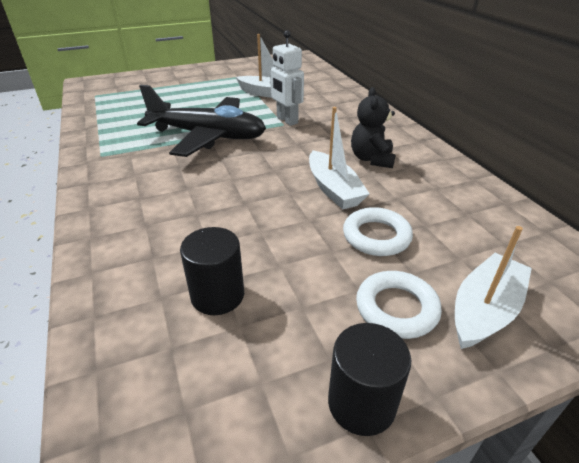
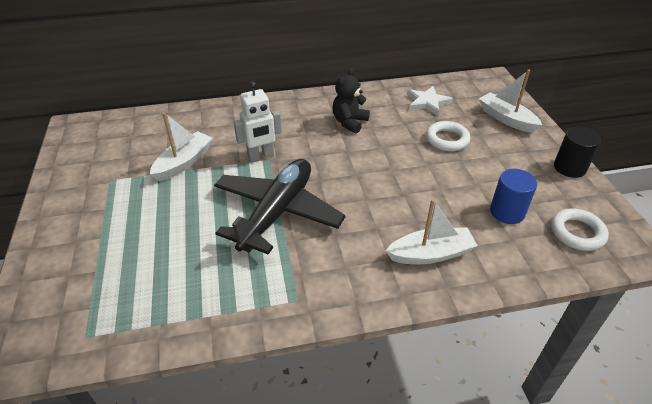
camera: 80 degrees left, 5 degrees up
black cylinder [180,227,244,315] -> blue cylinder [490,169,537,224]
white boat [309,107,369,210] -> white boat moved to [386,199,478,264]
black teddy bear [351,87,395,168] -> black teddy bear turned 105 degrees clockwise [332,68,370,134]
white ring [356,271,442,339] -> white ring moved to [551,209,609,251]
none -> white star [407,86,453,116]

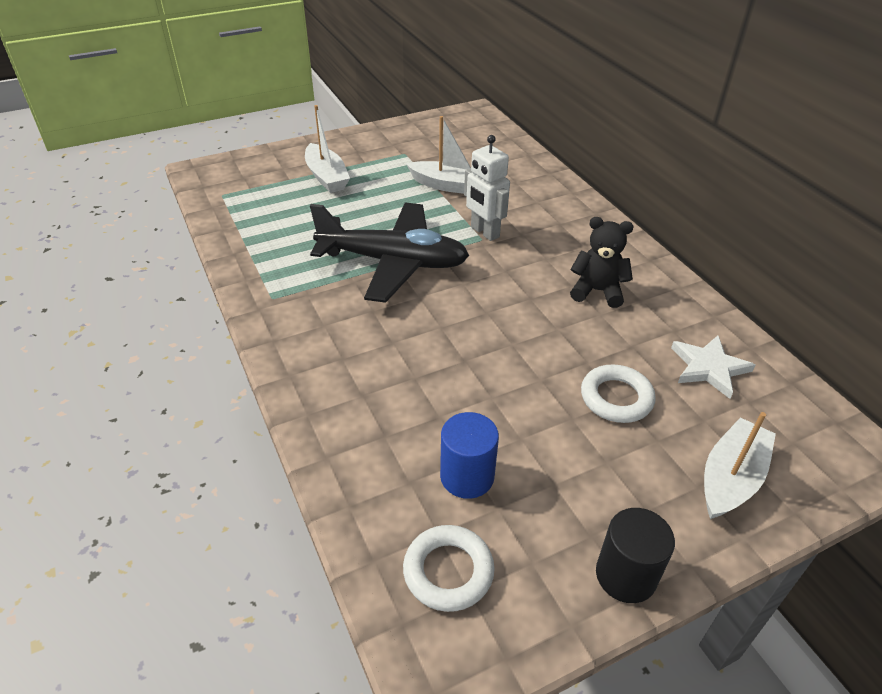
camera: 75 degrees right, 0 degrees up
white boat [386,199,478,264] -> white boat moved to [305,105,350,193]

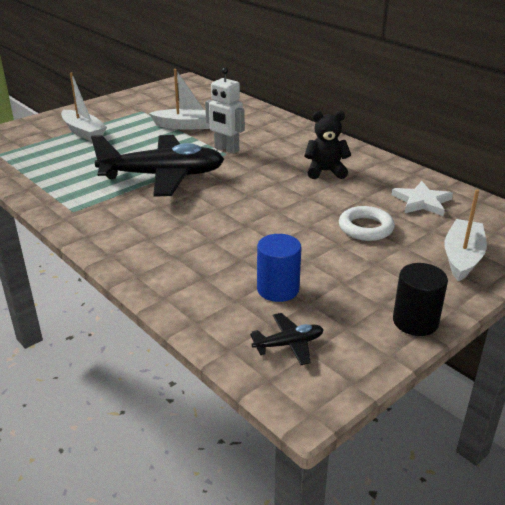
camera: 15 degrees left, 10 degrees down
white ring [403,525,495,612] -> black plane [250,313,324,365]

